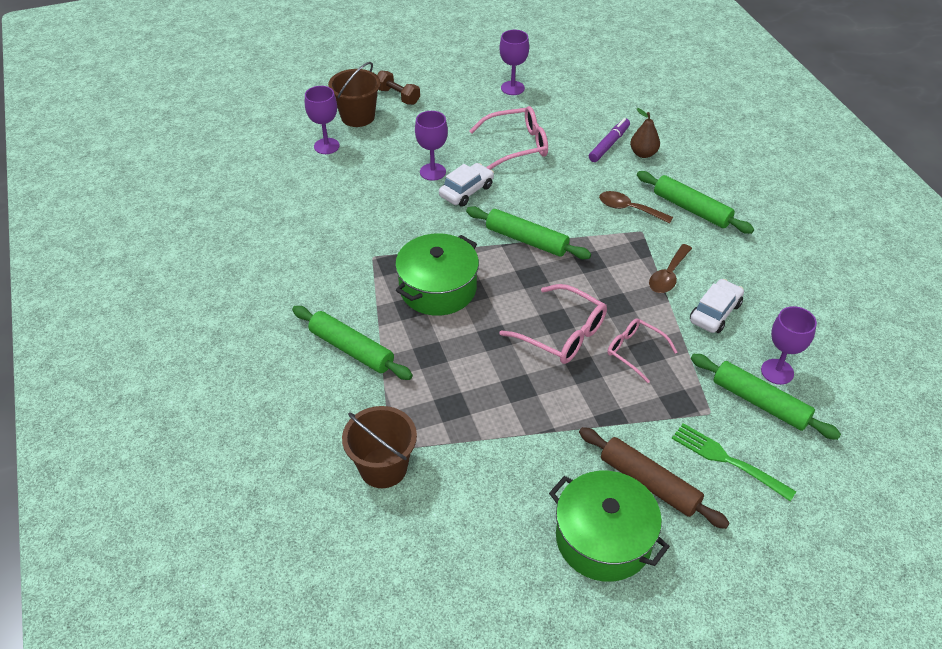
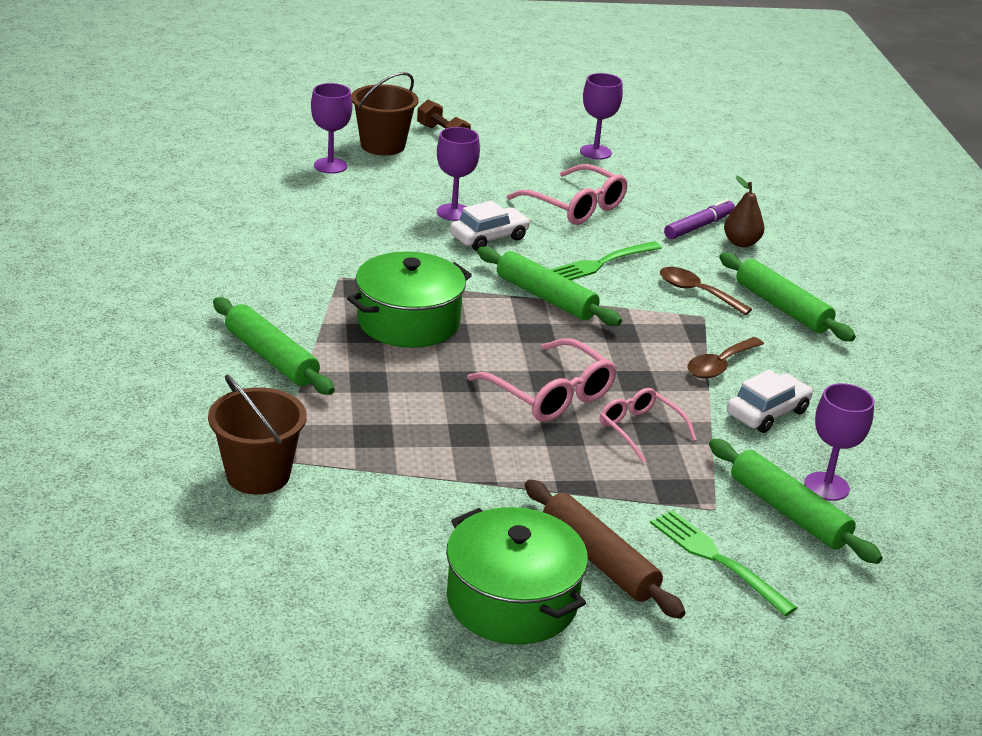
camera: 10 degrees right, 15 degrees down
pink glasses [470,106,548,170] -> pink glasses turned 45 degrees clockwise [507,164,627,225]
none -> green fork [550,241,662,280]

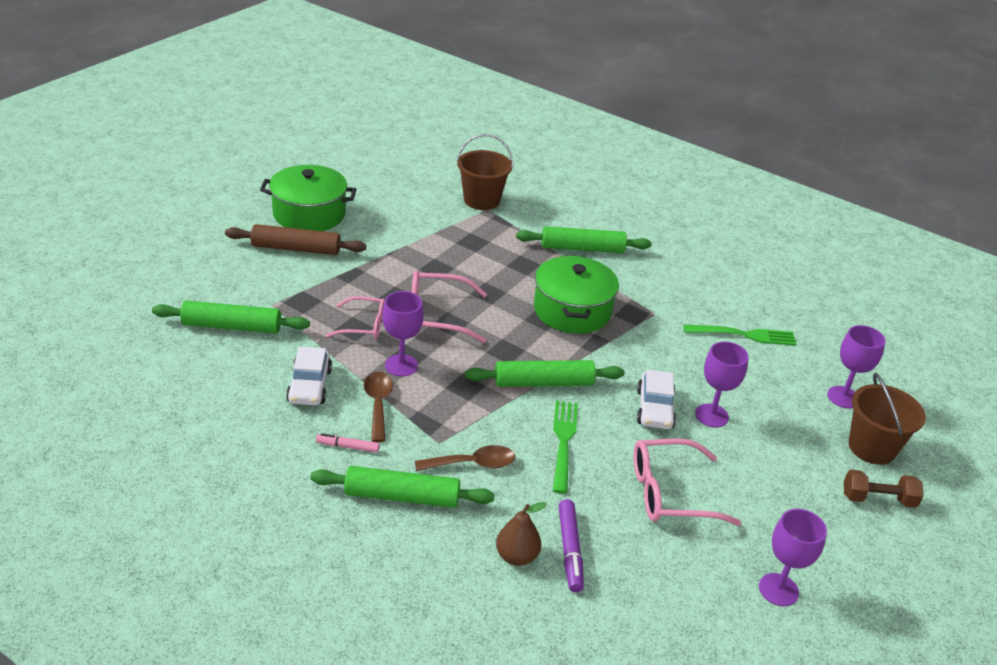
camera: 130 degrees right, 5 degrees up
green fork [650,510,797,616] -> green fork moved to [684,325,797,346]
purple goblet [804,383,874,501] -> purple goblet moved to [382,291,424,376]
none -> pink marker [316,433,380,453]

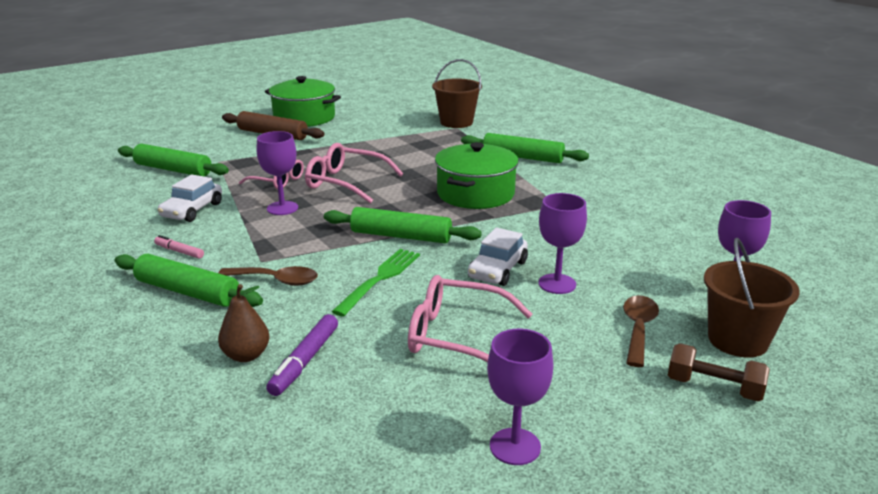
camera: 25 degrees right, 10 degrees down
brown spoon [364,372,393,442] -> brown spoon moved to [623,296,659,367]
green fork [684,325,797,346] -> none

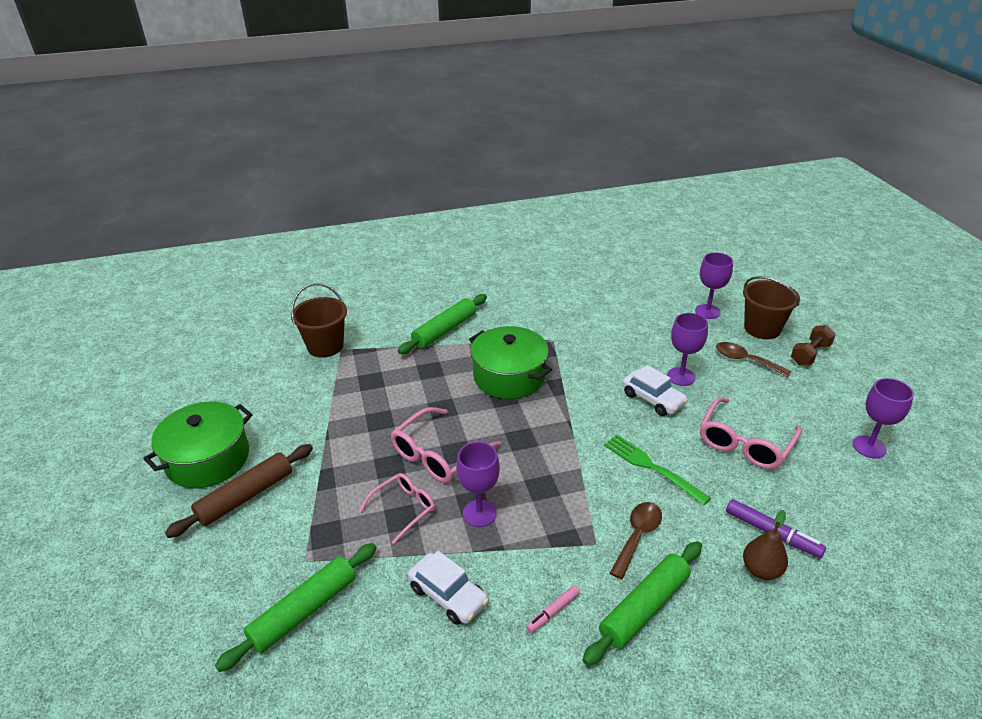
camera: 70 degrees left, 10 degrees up
green rolling pin [324,207,482,243] -> none

